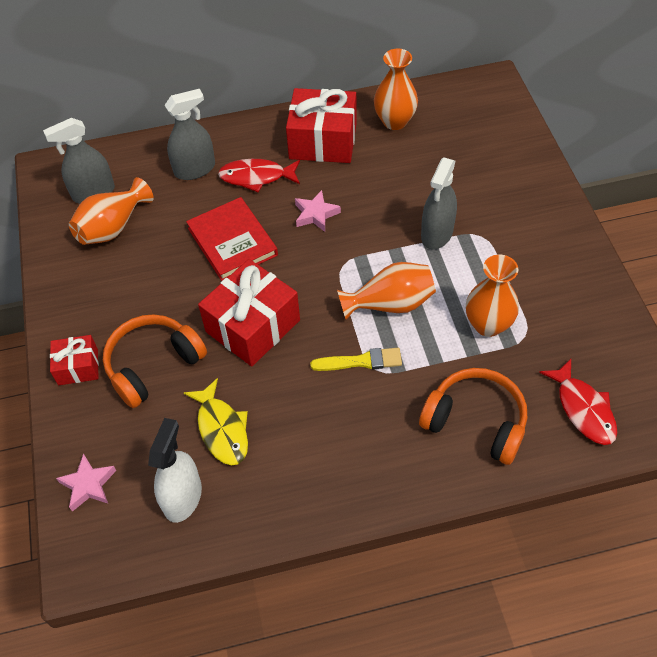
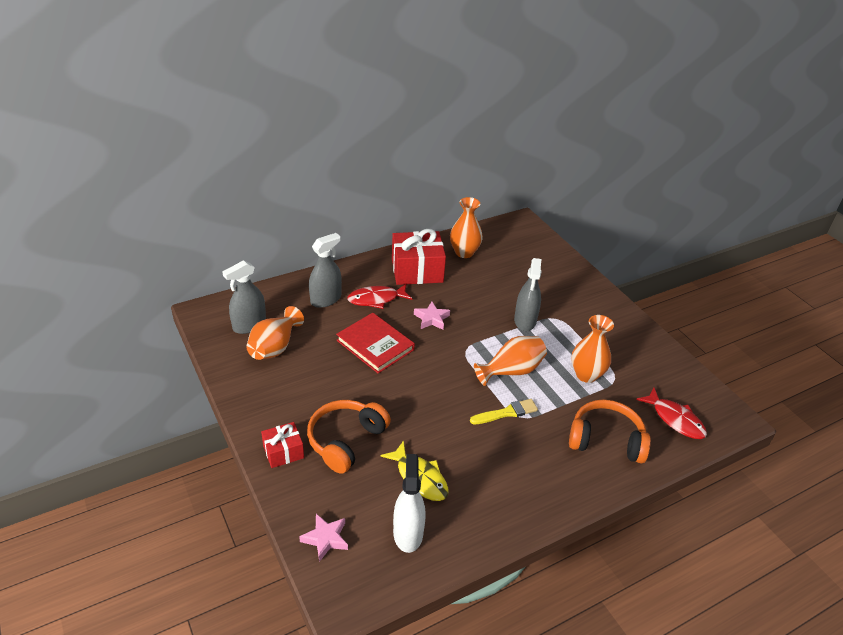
camera: 20 degrees left, 15 degrees down
red gift [198,259,300,367] -> none

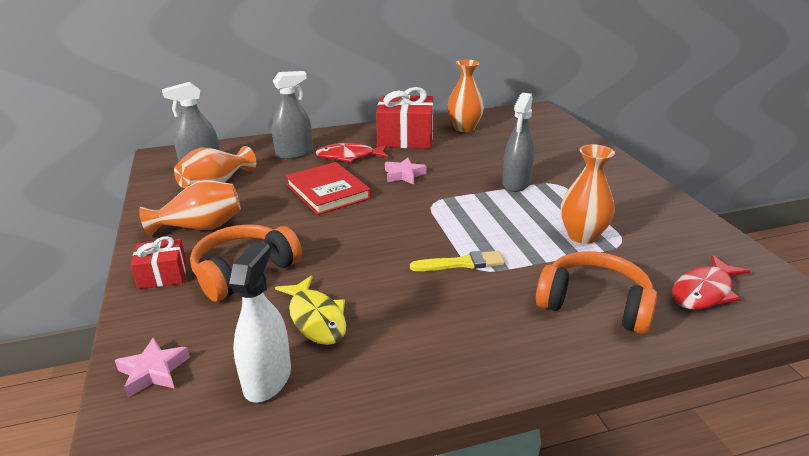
camera: 15 degrees right, 10 degrees down
orange vase [474,336,547,386] -> orange vase moved to [139,180,241,237]
red fish [636,387,707,439] -> red fish turned 75 degrees clockwise [672,255,750,310]

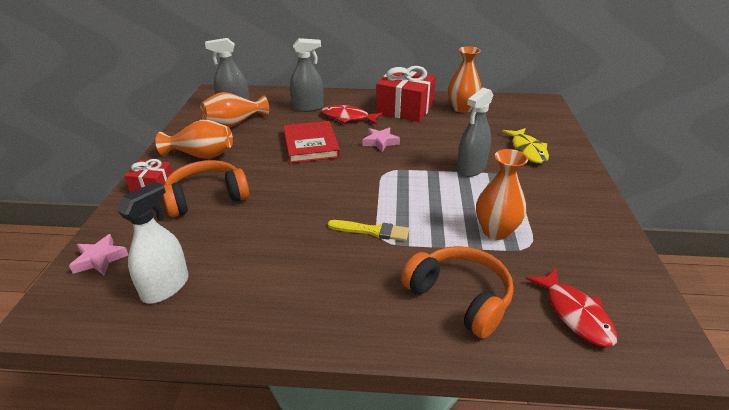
camera: 20 degrees right, 5 degrees up
yellow fish [275,275,346,345] -> yellow fish moved to [502,128,549,164]
red fish [672,255,750,310] -> red fish turned 90 degrees counterclockwise [526,268,618,347]

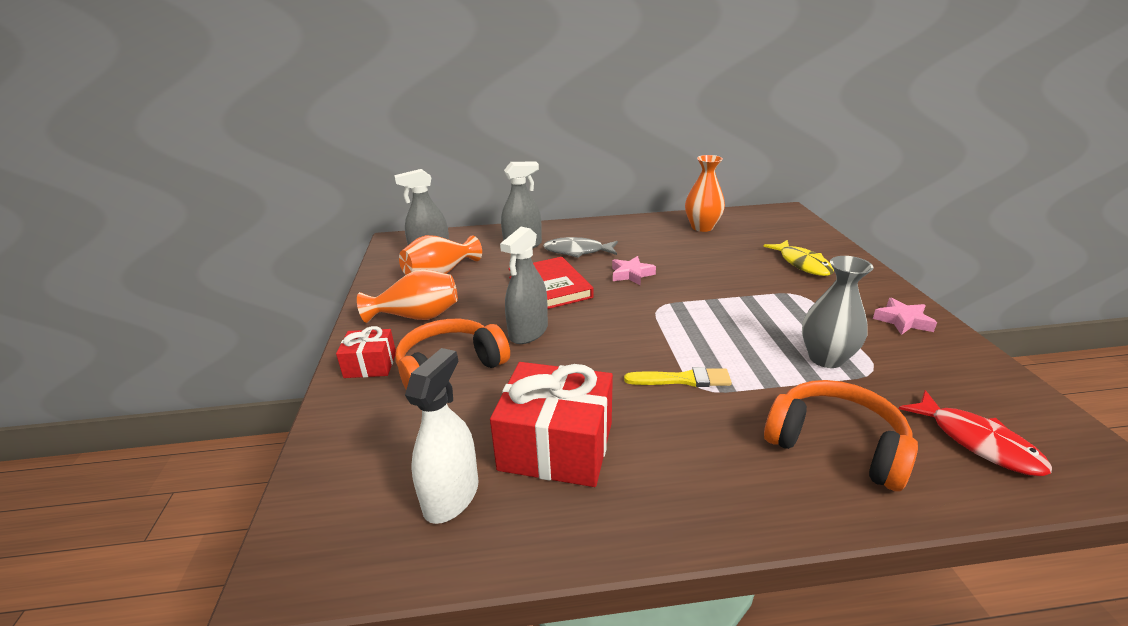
camera: 10 degrees left, 5 degrees down
pink star [69,234,128,275] -> pink star moved to [873,298,937,335]
red fish [321,105,383,124] -> grey fish [543,237,618,258]
red gift [376,66,436,122] -> red gift moved to [490,362,613,487]
grey spray bottle [457,88,493,177] -> grey spray bottle moved to [500,227,548,344]
orange vase [476,149,528,240] -> grey vase [802,256,874,368]

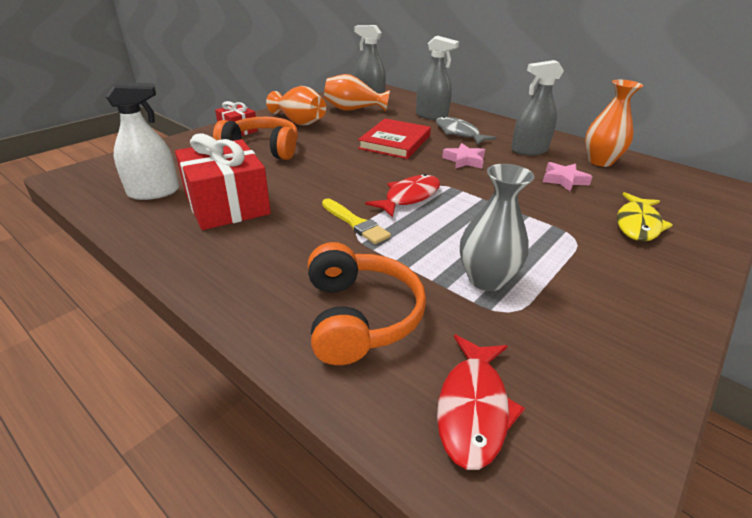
camera: 45 degrees right, 5 degrees up
grey spray bottle [500,227,548,344] -> grey spray bottle moved to [511,60,564,155]
pink star [873,298,937,335] -> pink star moved to [543,162,593,191]
none -> red fish [365,174,440,218]

